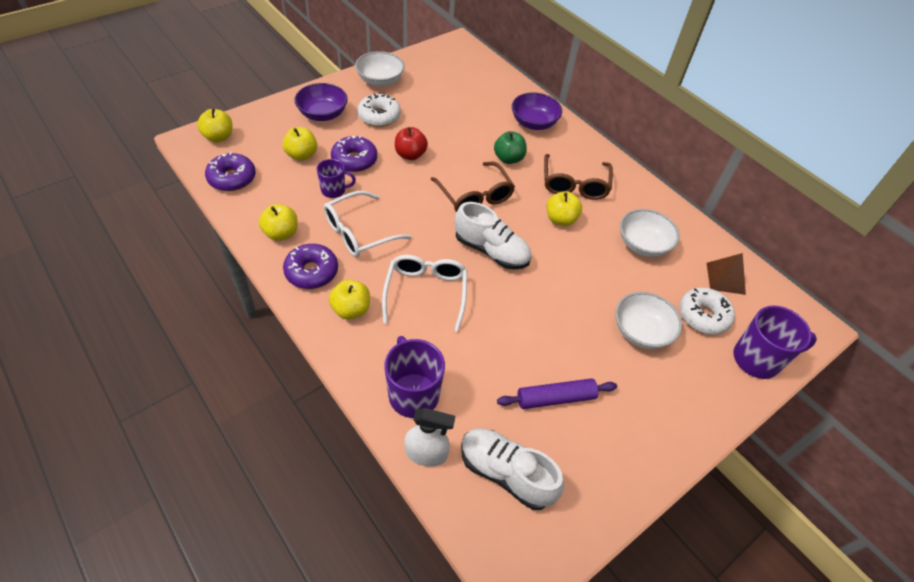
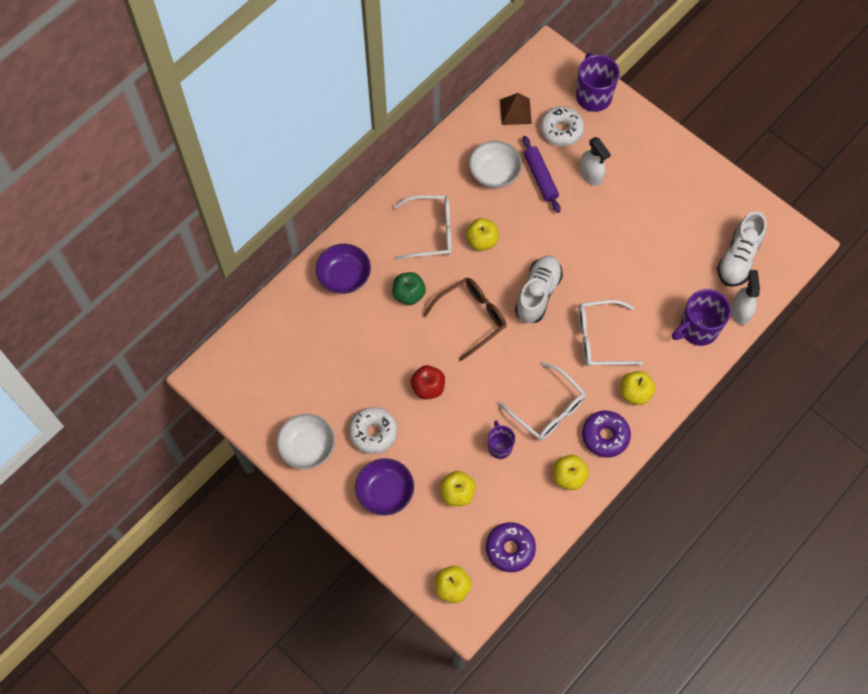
camera: 95 degrees left, 15 degrees up
purple donut [331,135,377,172] -> none
purple rolling pin [497,378,617,409] -> purple rolling pin moved to [522,136,561,213]
brown glasses [544,154,613,200] -> white glasses [393,195,451,260]
white bowl [615,292,682,349] -> white spray bottle [580,137,611,186]

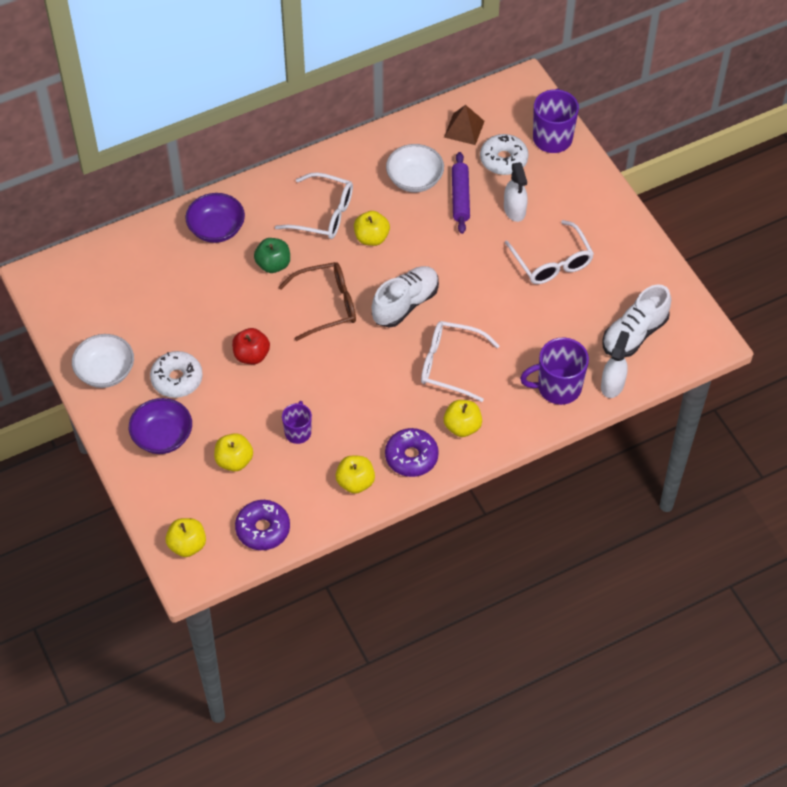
camera: 20 degrees right, 10 degrees down
white glasses [498,362,586,441] -> white glasses moved to [505,220,594,284]

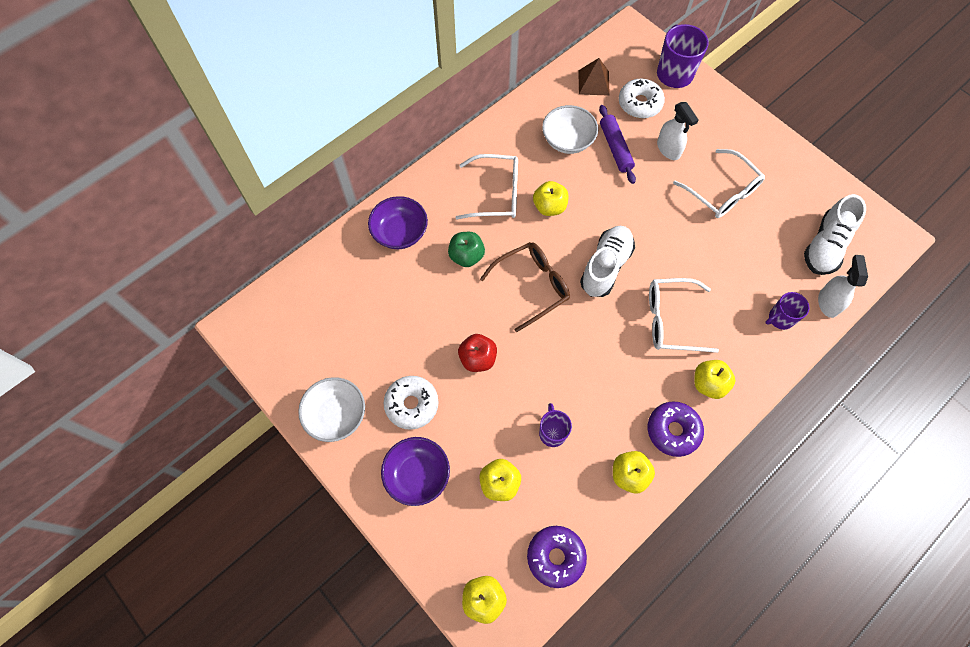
camera: 15 degrees left, 10 degrees up
purple mug [520,338,589,405] -> purple mug [766,292,810,330], size x0.60

